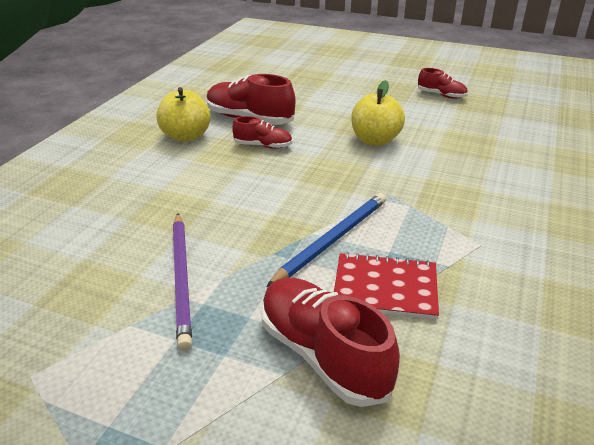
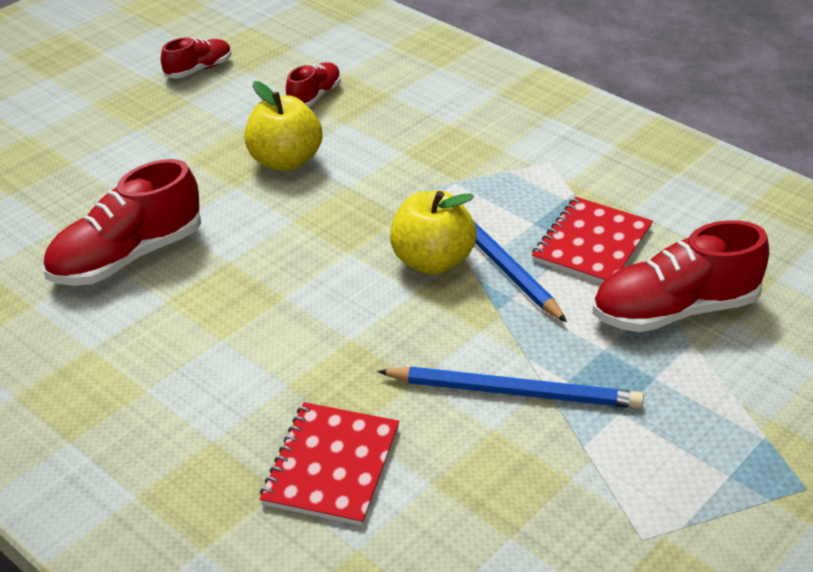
camera: 70 degrees left, 5 degrees up
yellow apple [156,87,211,142] -> yellow apple moved to [390,190,477,275]
purple pencil [173,213,192,351] -> blue pencil [377,367,644,408]
red shoe [232,116,292,149] -> red shoe moved to [286,62,341,107]
none -> red notebook [260,402,399,526]

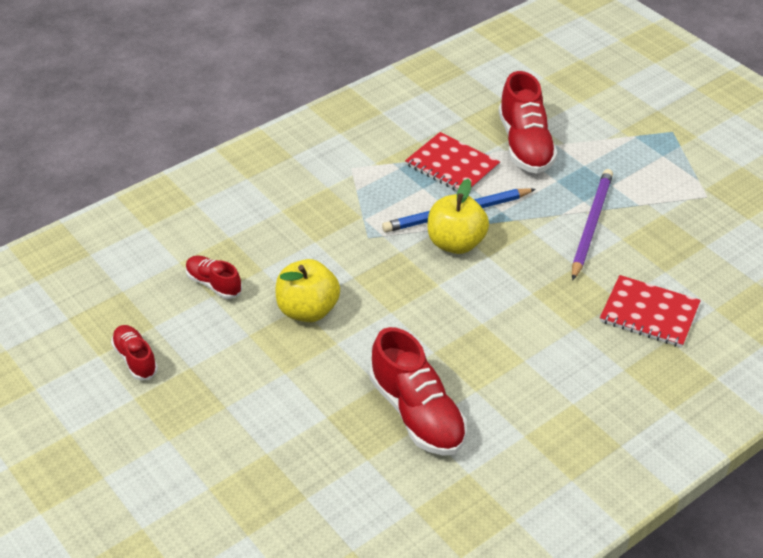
camera: 80 degrees left, 5 degrees up
blue pencil [377,367,644,408] -> purple pencil [572,169,613,281]

